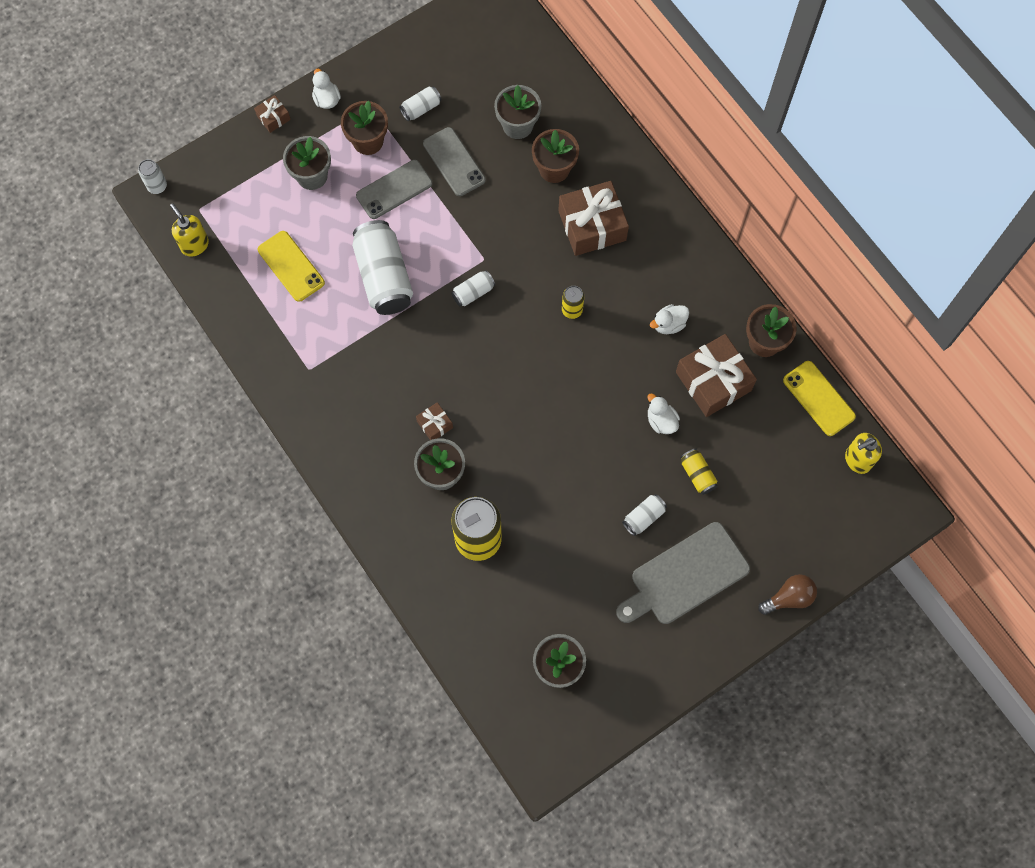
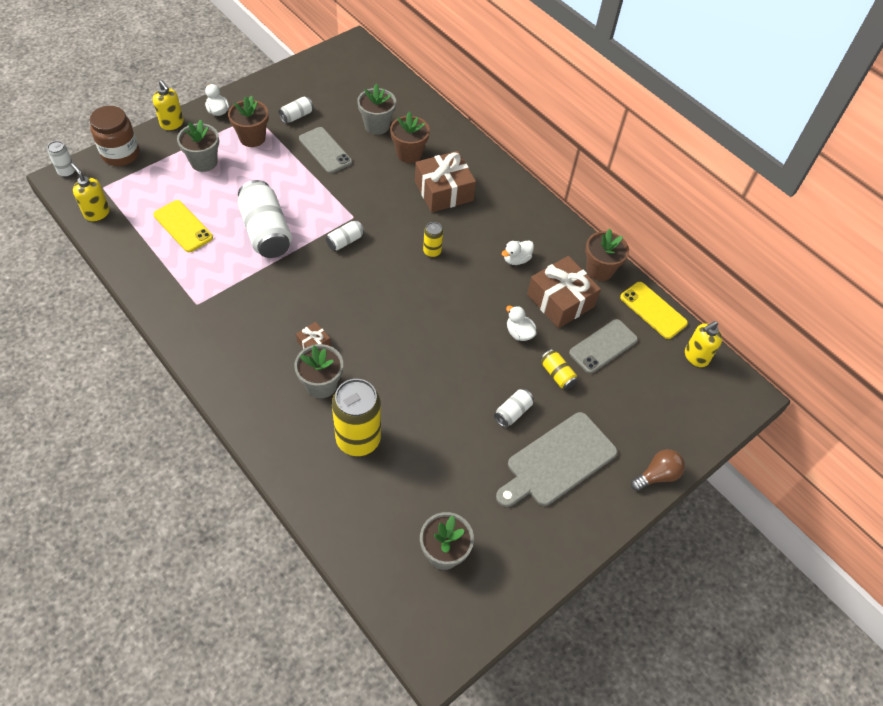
camera: 10 degrees left, 15 degrees down
brown gift [254,95,291,133] -> yellow soap dispenser [153,80,184,130]
grey phone [356,160,432,219] -> grey phone moved to [569,319,638,374]
none -> brown jar [90,106,139,166]

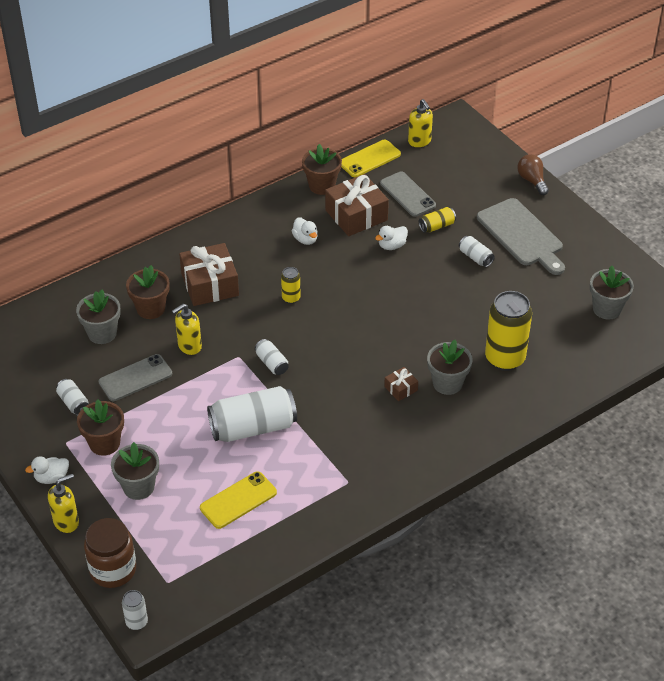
camera: 80 degrees left, 10 degrees down
yellow soap dispenser [71,163,110,221] -> yellow soap dispenser moved to [172,304,202,355]

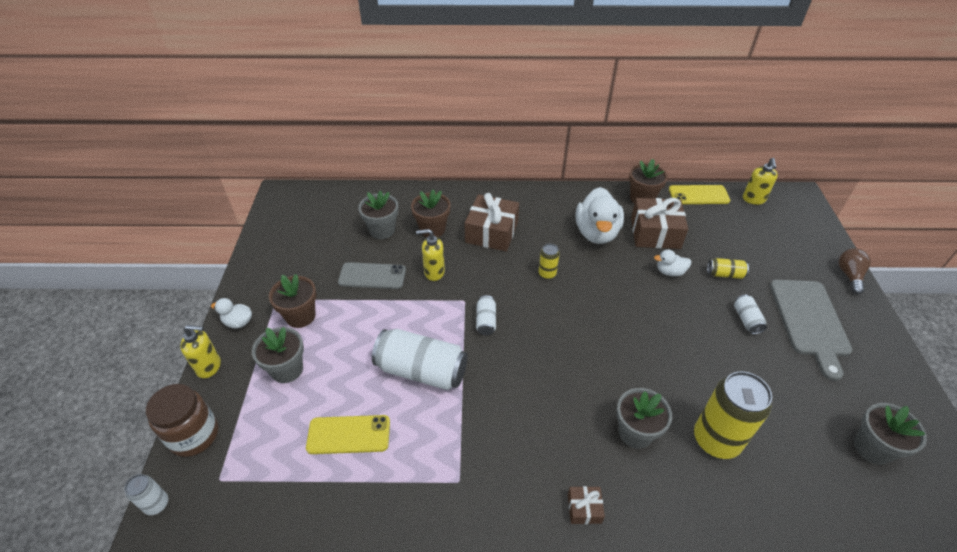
camera: 35 degrees right, 0 degrees up
white can [56,379,89,416] -> none
white duck [292,217,318,245] -> white duck [576,187,624,244], size x2.07
grey phone [380,172,436,217] -> none
brown gift [384,367,418,401] -> brown gift moved to [568,486,605,524]

